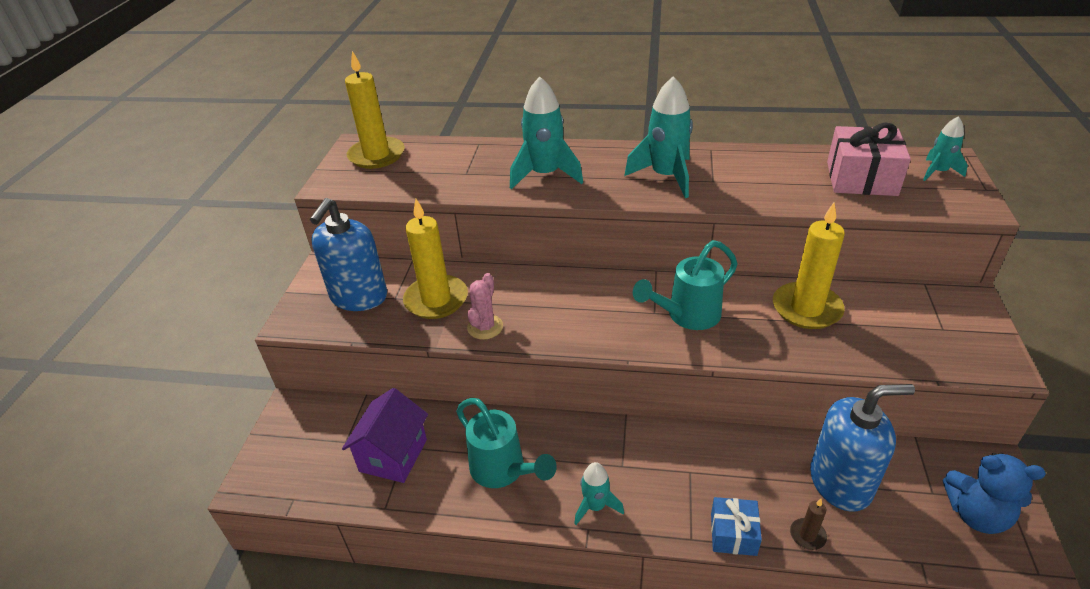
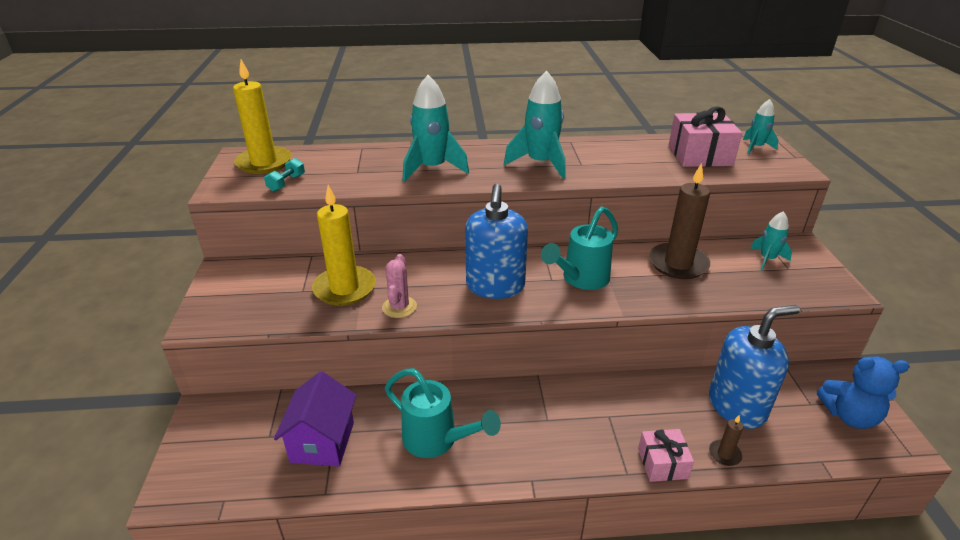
camera: 15 degrees left, 5 degrees down
blue soap dispenser [310,198,387,311] -> blue soap dispenser moved to [465,184,528,299]
turquoise rocket [574,462,624,525] -> turquoise rocket moved to [750,211,792,270]
blue gift [711,497,762,556] -> pink gift [638,429,694,482]
yellow candle [773,202,845,329] -> brown candle [649,163,710,279]
none -> turquoise dumbbell [264,158,305,192]

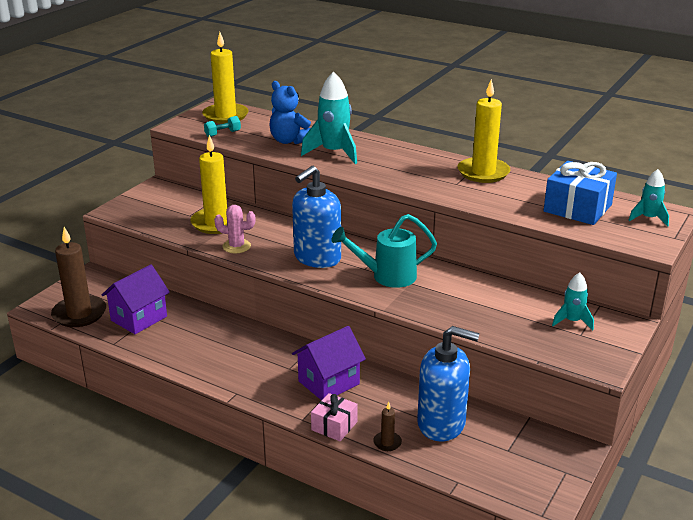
camera: 35 degrees right, 5 degrees down
pink cactus [382,254,417,318] -> pink cactus turned 60 degrees clockwise [214,205,255,253]
turquoise watering can [385,368,501,458] -> none
turquoise rocket [504,70,566,179] -> none
brown candle [649,163,710,279] -> brown candle moved to [51,227,106,327]
pink gift [669,106,742,167] -> blue gift [544,161,617,225]
blue teddy bear [817,357,910,429] -> blue teddy bear moved to [270,81,311,144]
none -> purple house [292,326,366,401]
none -> yellow candle [458,79,510,183]

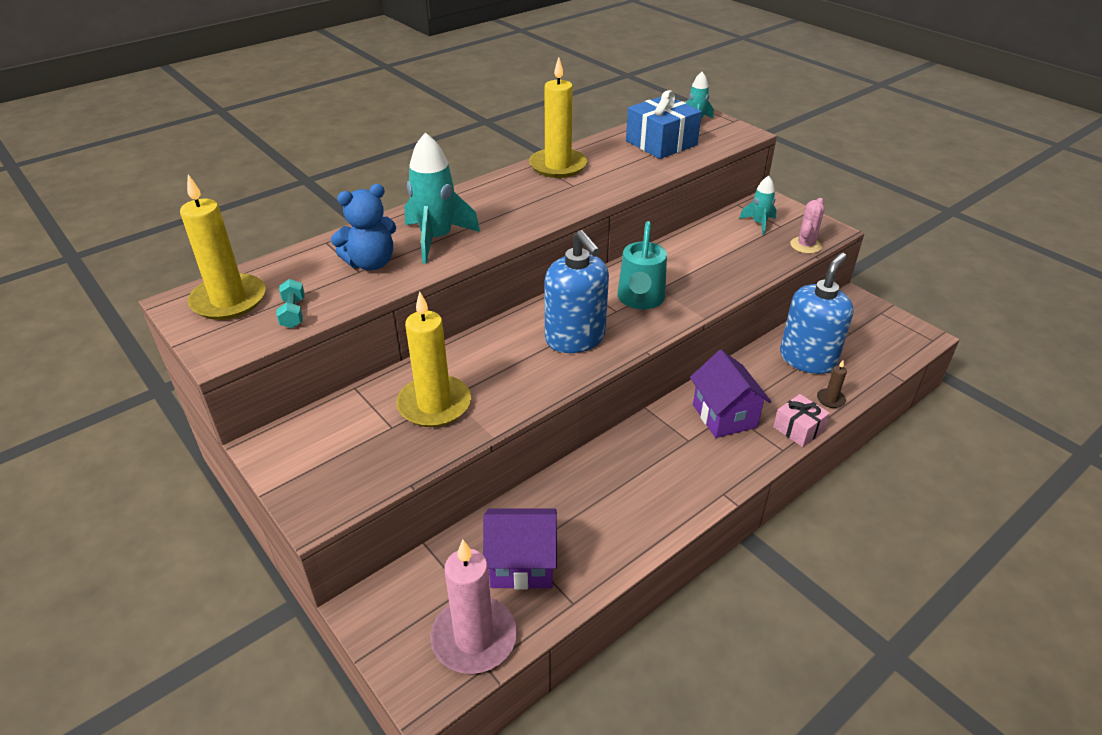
camera: 70 degrees left, 10 degrees up
brown candle [51,227,106,327] -> pink candle [431,540,517,674]
purple house [102,264,170,334] -> purple house turned 60 degrees counterclockwise [483,509,557,590]
pink cactus [214,205,255,253] -> pink cactus moved to [790,198,824,254]

